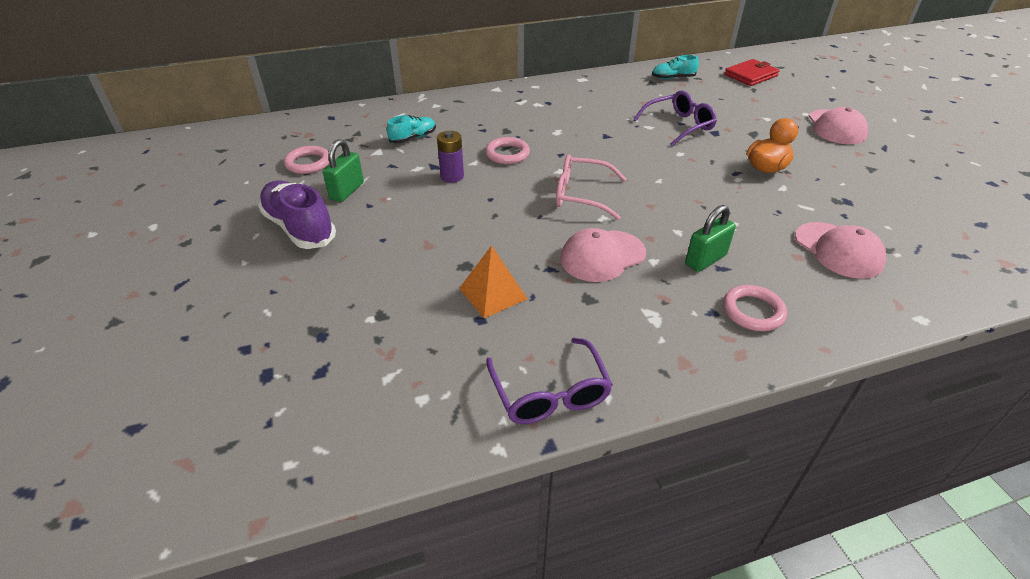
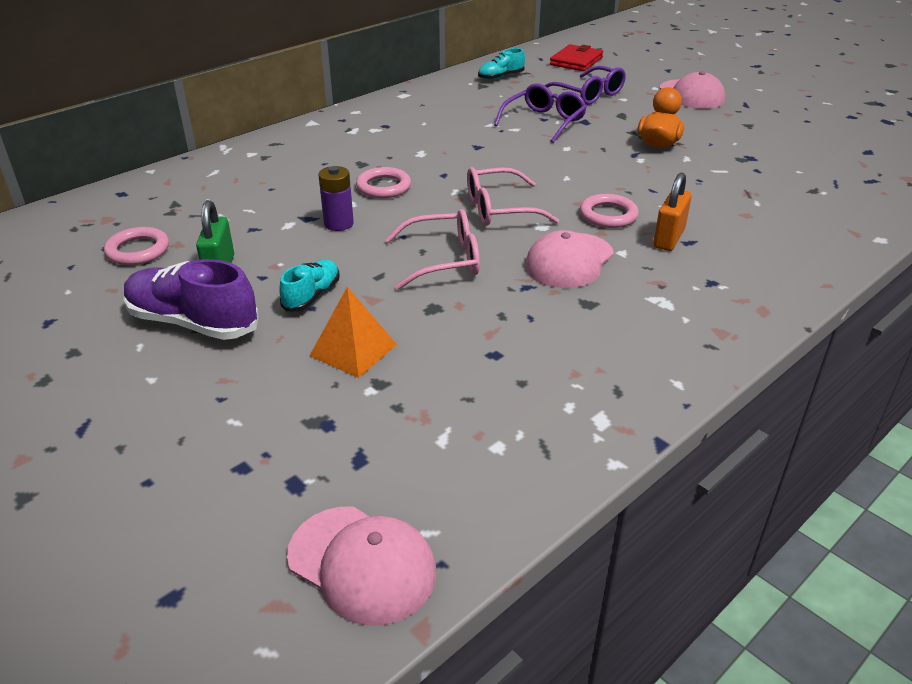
camera: 25 degrees left, 5 degrees down
turquoise shoe [387,115,436,144] -> turquoise shoe moved to [280,259,340,312]
orange pyramid [459,245,527,318] -> orange pyramid moved to [309,287,397,378]
purple glasses [486,338,613,424] -> purple glasses moved to [545,66,626,105]
green padlock [685,205,736,272] -> orange padlock [653,173,692,251]
pink ring [723,285,787,331] -> pink ring moved to [580,194,639,228]
pink cap [795,222,886,279] -> pink cap moved to [287,507,436,626]
none -> pink glasses [385,209,480,290]

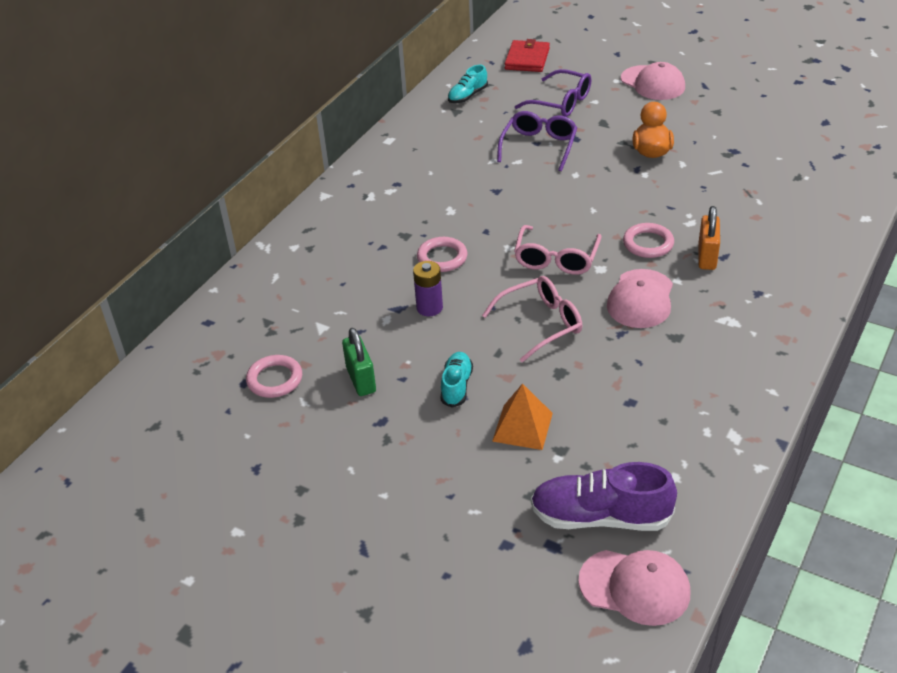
camera: 15 degrees left, 5 degrees up
purple shoe [124,259,259,340] -> purple shoe moved to [531,462,677,531]
pink glasses [467,167,560,226] -> pink glasses turned 45 degrees counterclockwise [514,225,602,275]

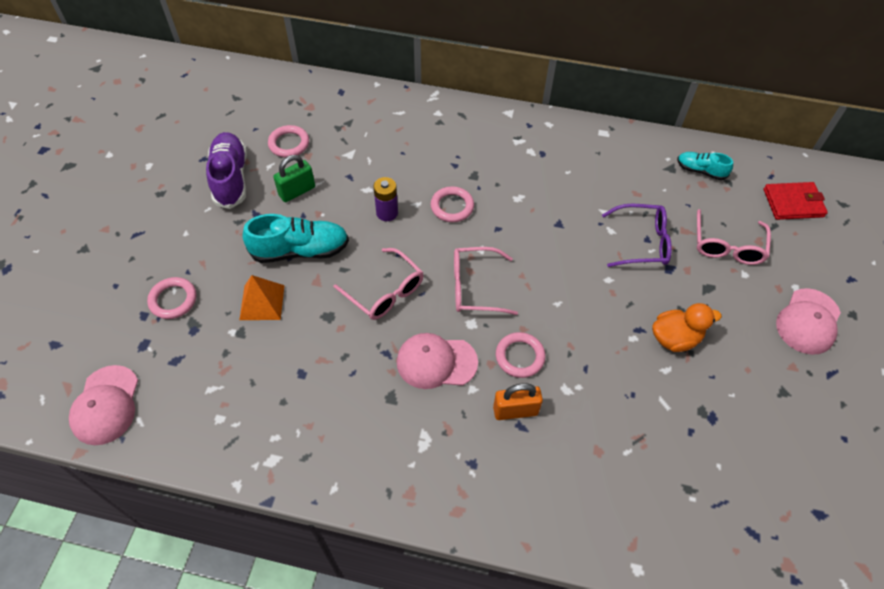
camera: 70 degrees right, 15 degrees up
turquoise shoe [441,352,473,408] -> turquoise shoe [242,214,349,263], size x1.75
purple glasses [515,69,591,117] -> pink glasses [697,209,771,265]
purple shoe [531,462,677,531] -> purple shoe moved to [206,132,247,209]
none -> pink ring [147,277,196,319]

